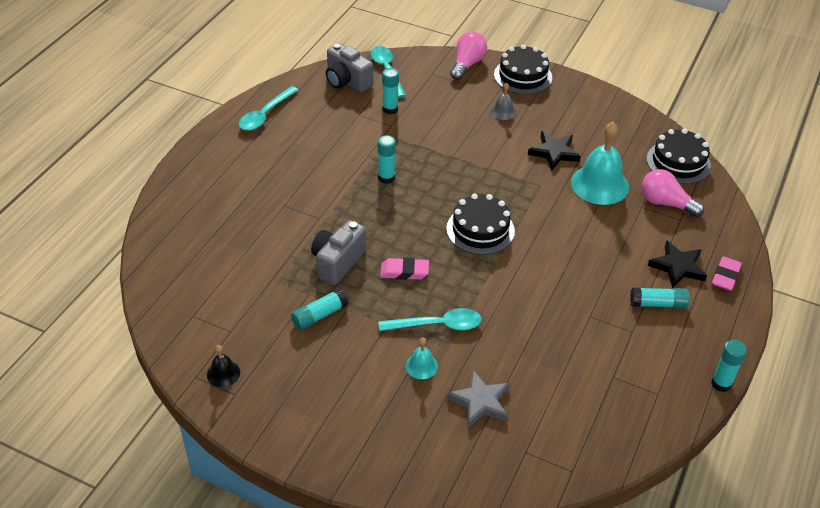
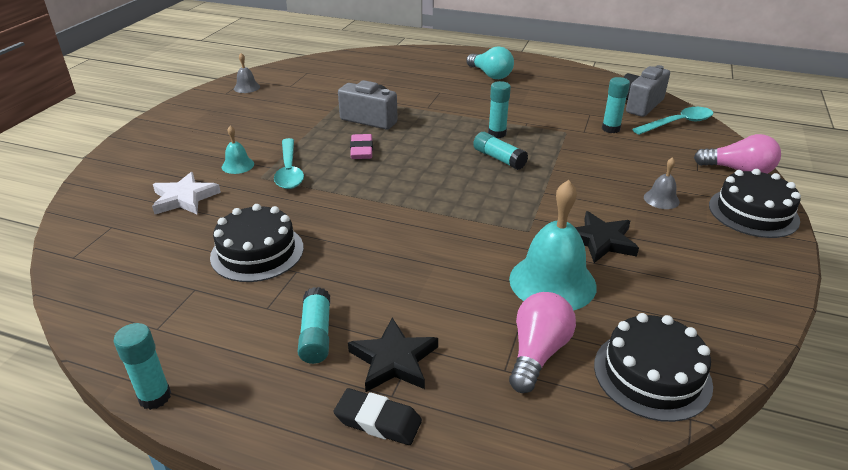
camera: 85 degrees right, 10 degrees down
black bell [207,345,240,387] -> grey bell [234,53,260,93]
turquoise spoon [239,86,298,131] -> none
turquoise glue stick [291,288,348,330] -> turquoise glue stick moved to [473,132,528,170]
black cake [446,193,515,255] -> black cake moved to [210,204,304,282]
grey star [447,370,510,428] -> white star [152,172,221,214]
pink eraser [712,257,742,291] -> black eraser [333,388,422,445]
none -> turquoise light bulb [466,46,514,79]

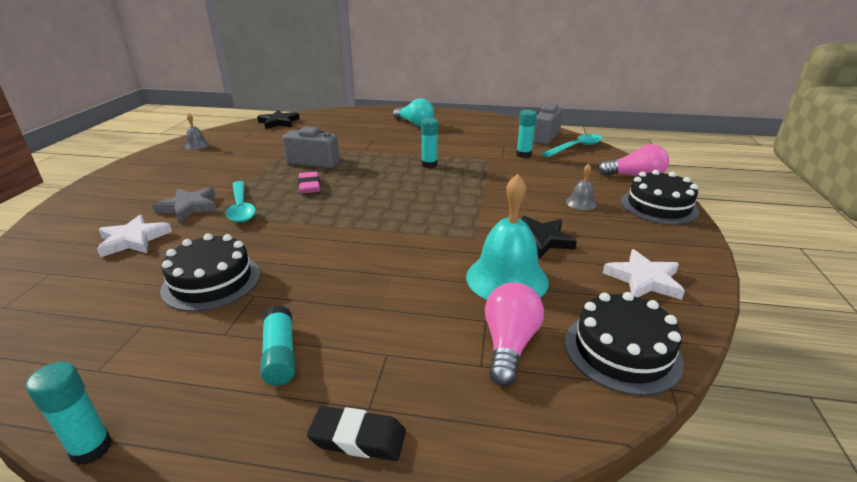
camera: 10 degrees left, 5 degrees down
turquoise bell [222,126,254,174] -> grey star [152,187,217,223]
black star [348,318,438,392] -> black star moved to [257,110,300,129]
turquoise glue stick [473,132,528,170] -> none
none -> white star [603,249,685,300]

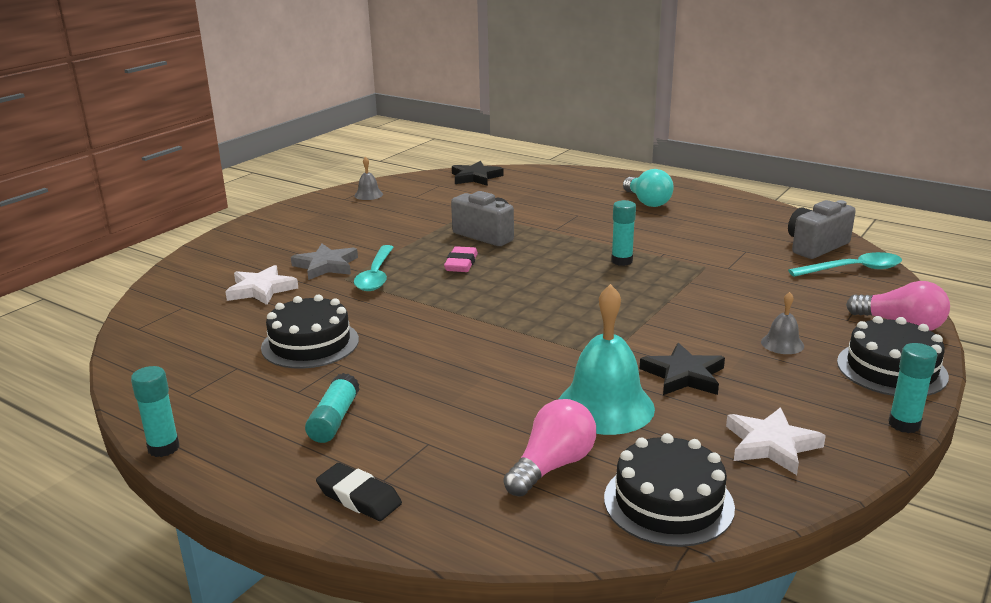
camera: 25 degrees right, 5 degrees down
turquoise glue stick [516,110,537,158] -> turquoise glue stick moved to [888,343,937,433]

